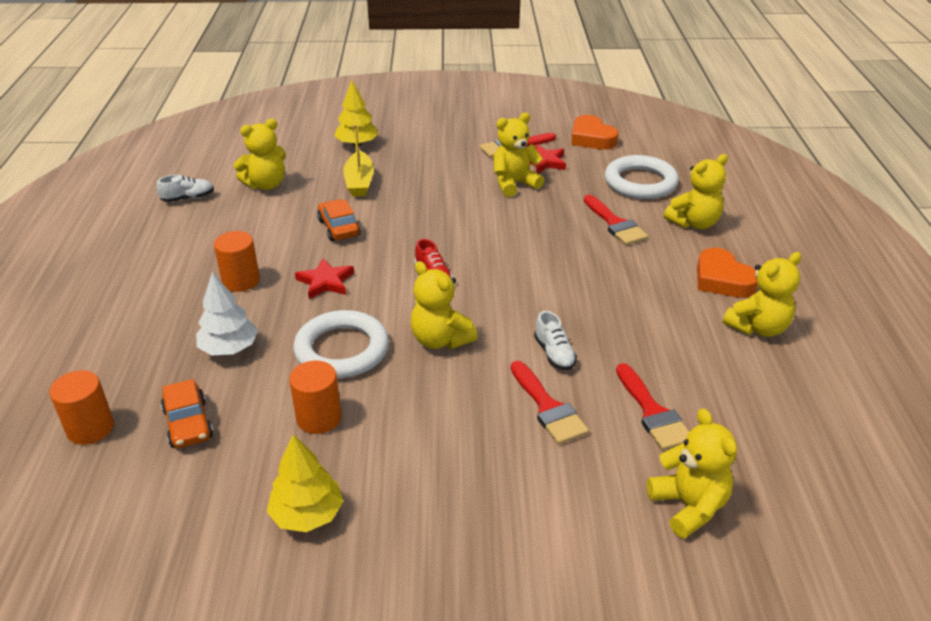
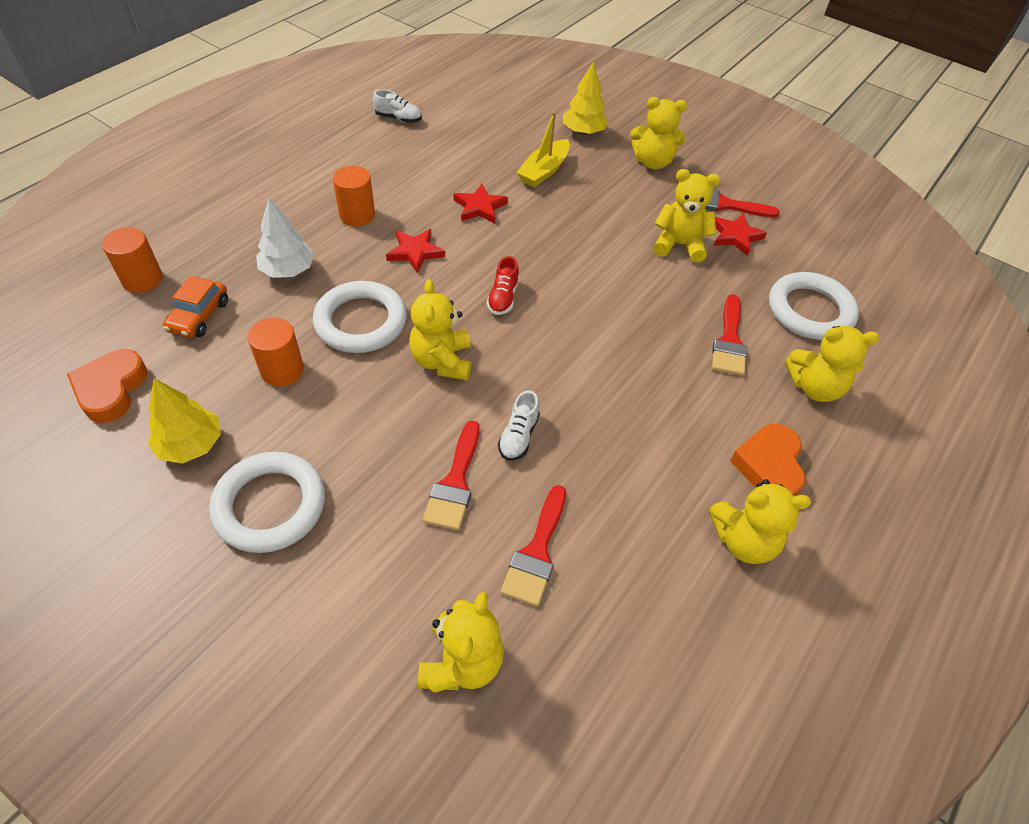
camera: 35 degrees right, 15 degrees up
yellow teddy bear [233,119,286,190] -> yellow teddy bear moved to [630,97,687,169]
orange car [317,199,361,241] -> red star [453,184,508,223]
orange heart [571,115,618,150] -> orange heart moved to [67,349,148,423]
none -> white ring [209,452,325,553]

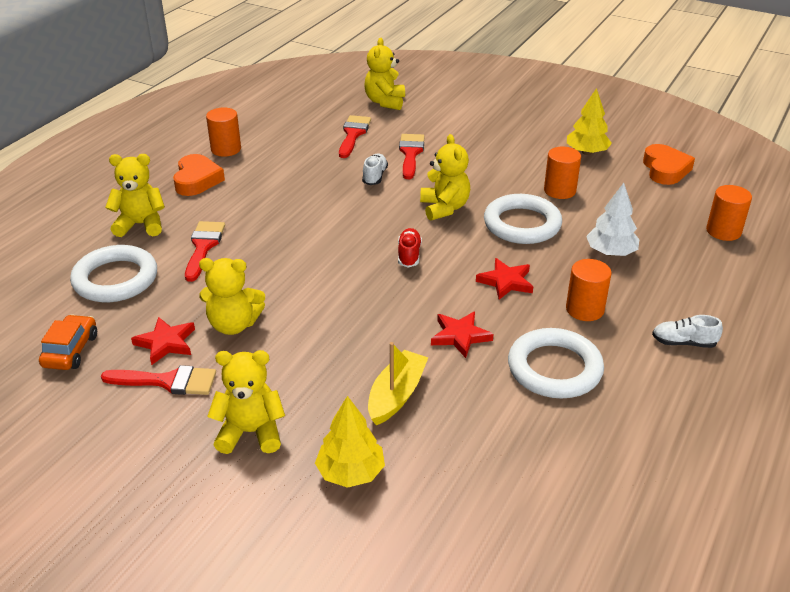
camera: 175 degrees right, 15 degrees down
orange car [163,276,228,338] -> orange car moved to [39,314,97,370]
white ring [209,452,325,553] -> white ring moved to [508,328,604,398]
white shoe [373,89,422,123] -> white shoe moved to [652,315,723,348]
yellow teddy bear [709,479,811,564] -> orange cylinder [206,108,241,157]

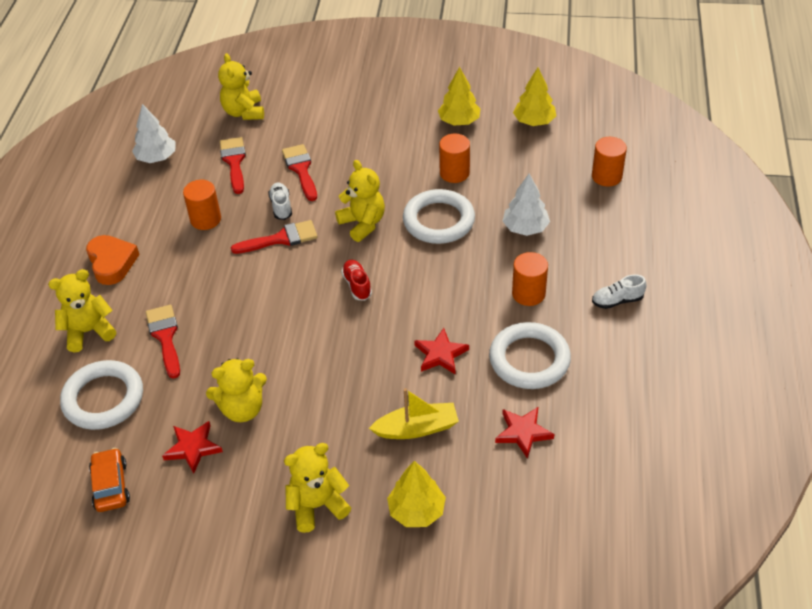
camera: 20 degrees left, 10 degrees up
red brush [101,365,216,395] -> red brush moved to [231,220,318,254]
orange cylinder [206,108,241,157] -> orange cylinder moved to [183,180,221,230]
yellow boat [368,342,428,425] -> yellow boat turned 75 degrees clockwise [369,388,459,439]
red star [476,258,533,300] -> red star moved to [495,407,554,459]
orange heart [643,144,695,185] -> yellow tree [513,68,556,126]
none -> white tree [132,104,175,163]

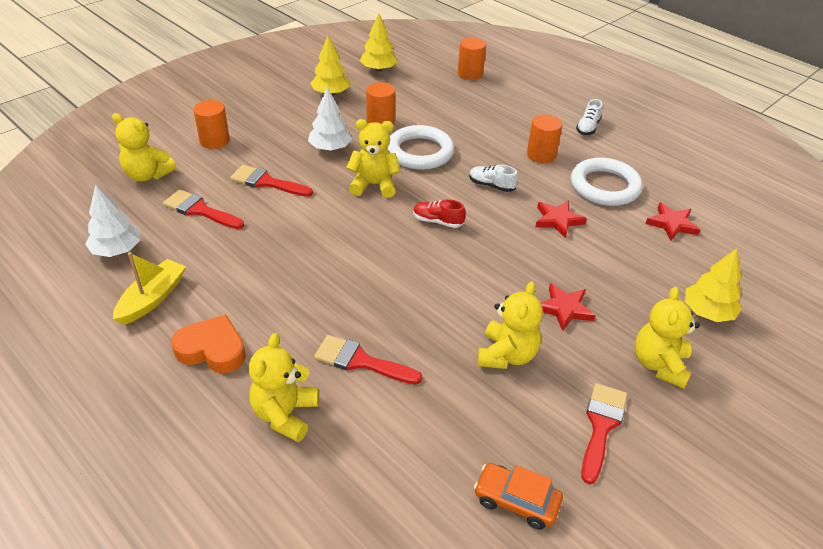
camera: 55 degrees left, 5 degrees down
white ring [60,360,143,430] -> none
red star [162,421,223,474] -> red star moved to [541,283,596,331]
orange cylinder [183,180,221,230] -> orange cylinder moved to [193,100,230,149]
red brush [231,220,318,254] -> red brush moved to [581,383,627,484]
white shoe [268,183,292,220] -> white shoe moved to [469,165,518,192]
yellow boat [369,388,459,439] -> yellow boat moved to [113,252,186,325]
white tree [503,174,550,236] -> white tree moved to [308,87,352,151]

